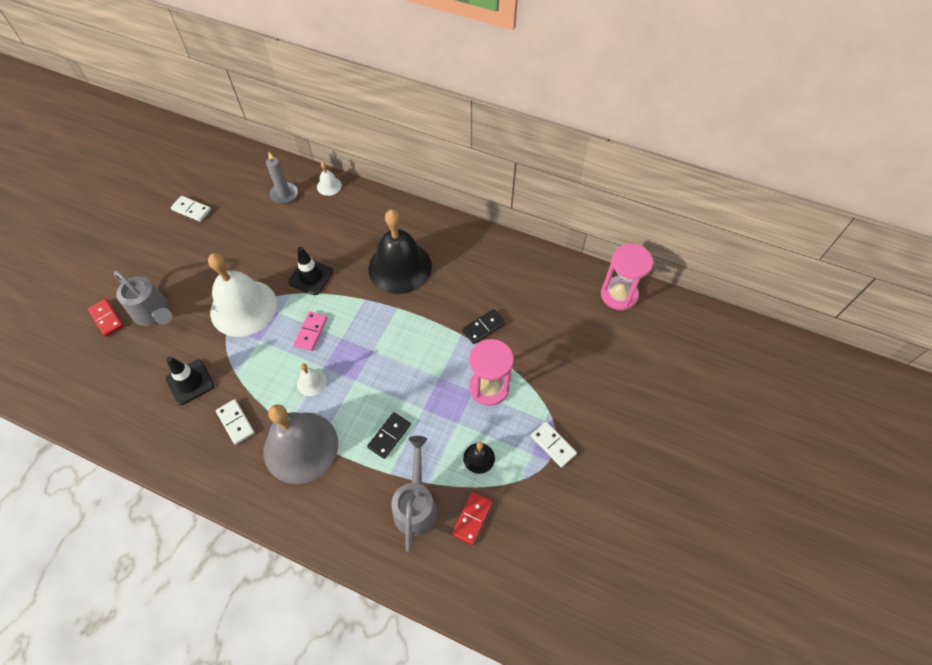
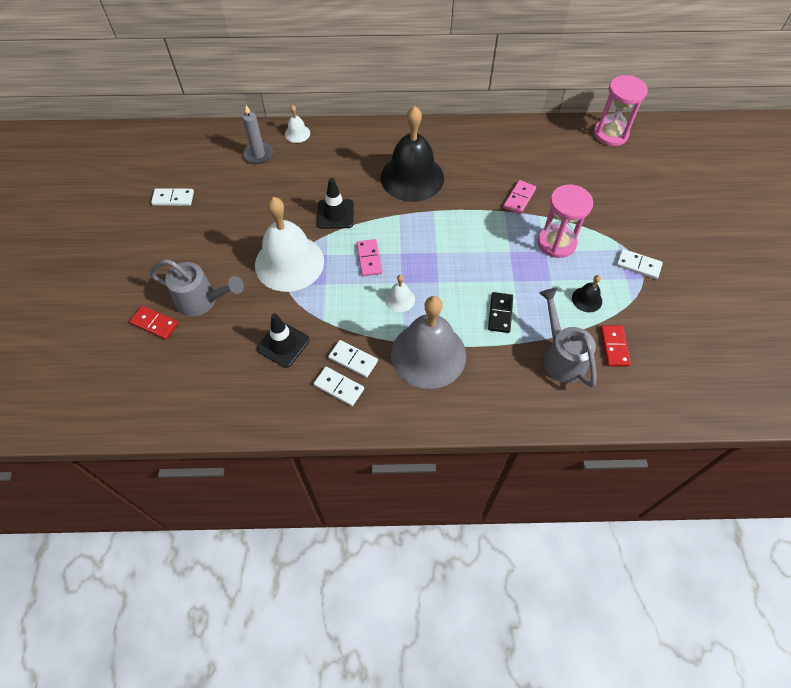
camera: 25 degrees left, 0 degrees up
black domino [462,309,506,344] -> pink domino [503,180,536,214]
none -> white domino [313,367,364,406]

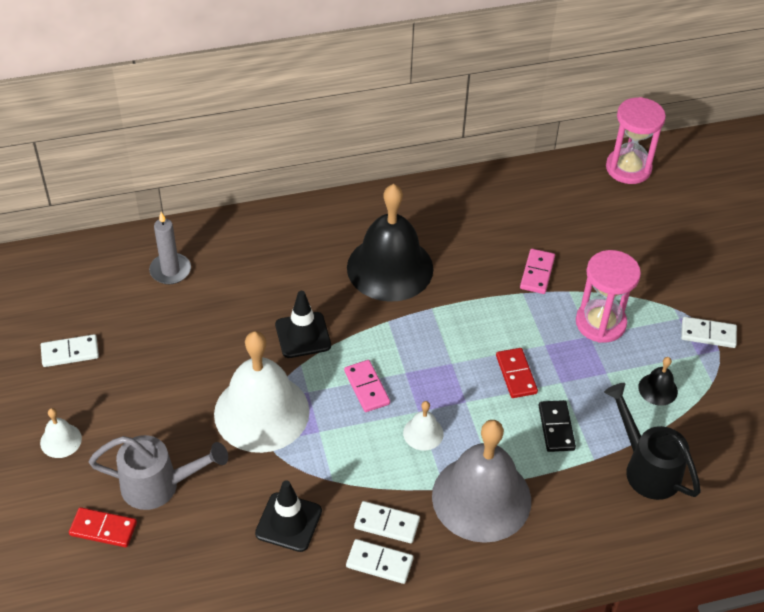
camera: 15 degrees left, 10 degrees down
white bell [285,105,310,143] -> white bell moved to [40,408,82,458]
grey watering can [539,288,597,387] -> black watering can [604,383,701,500]
red domino [600,325,631,367] -> red domino moved to [496,348,538,398]

